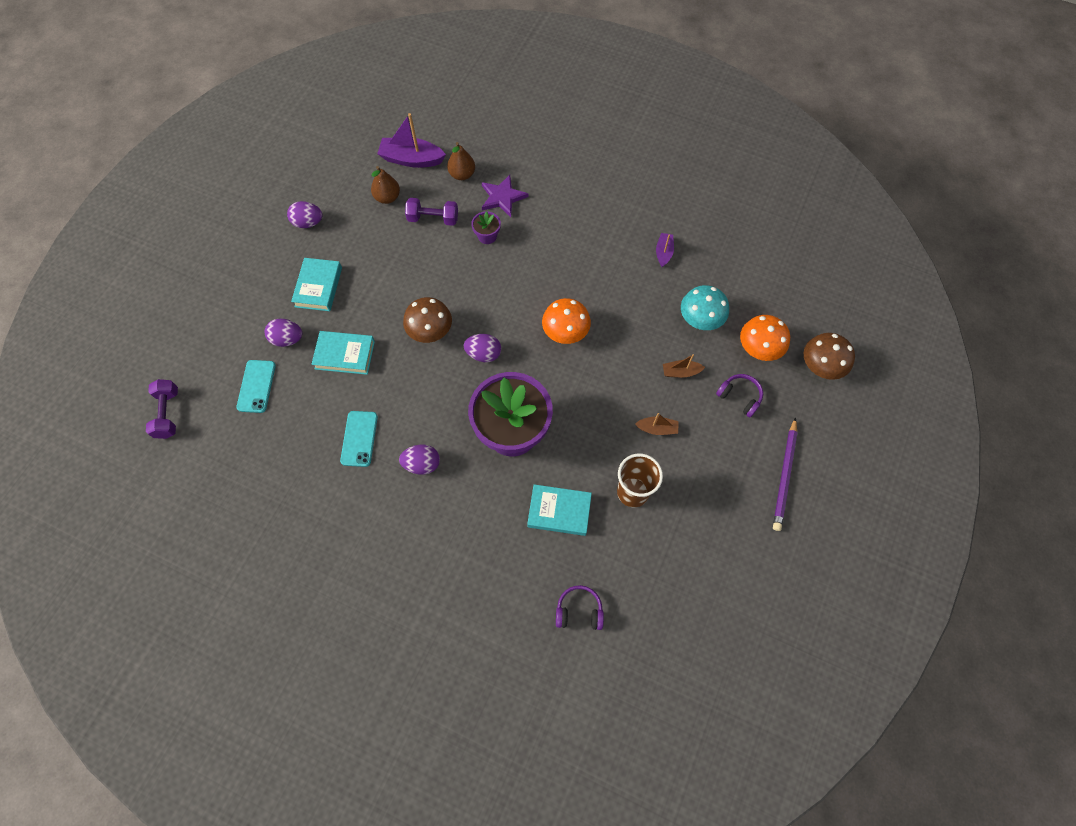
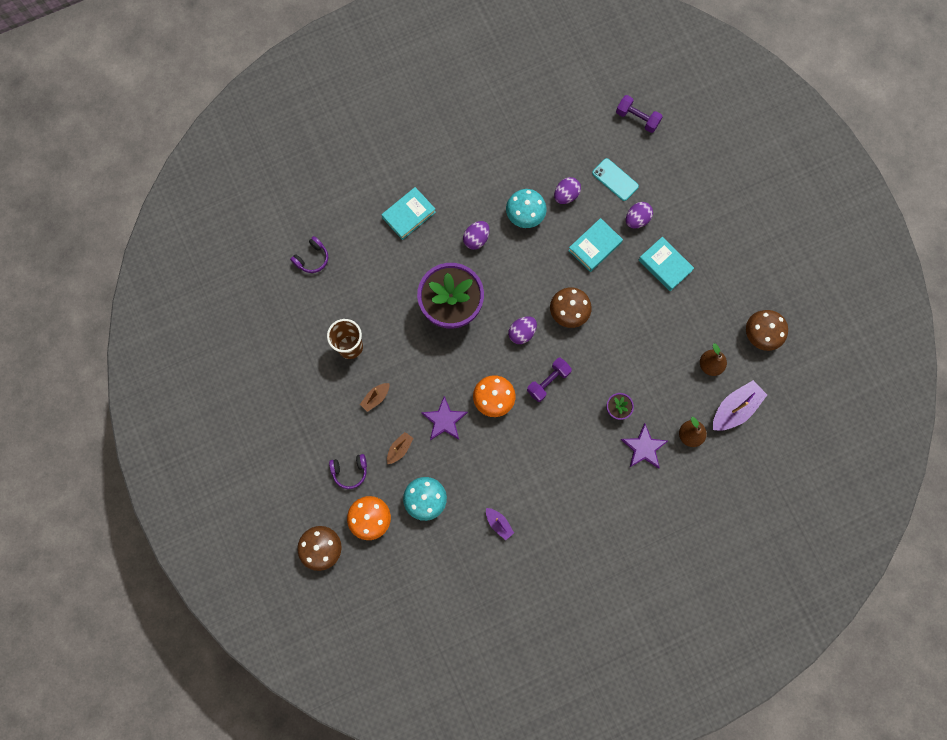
camera: 130 degrees right, 10 degrees up
purple egg [287,201,322,228] -> purple egg moved to [554,177,581,204]
turquoise phone [340,411,378,467] -> turquoise mushroom [506,189,547,228]
purple dumbbell [405,198,458,226] -> purple dumbbell moved to [527,358,572,402]
turquoise book [527,484,592,536] -> turquoise book moved to [382,187,436,240]
purple pencil [773,417,798,531] -> none
none -> purple star [421,396,468,440]
none -> brown mushroom [746,310,788,351]

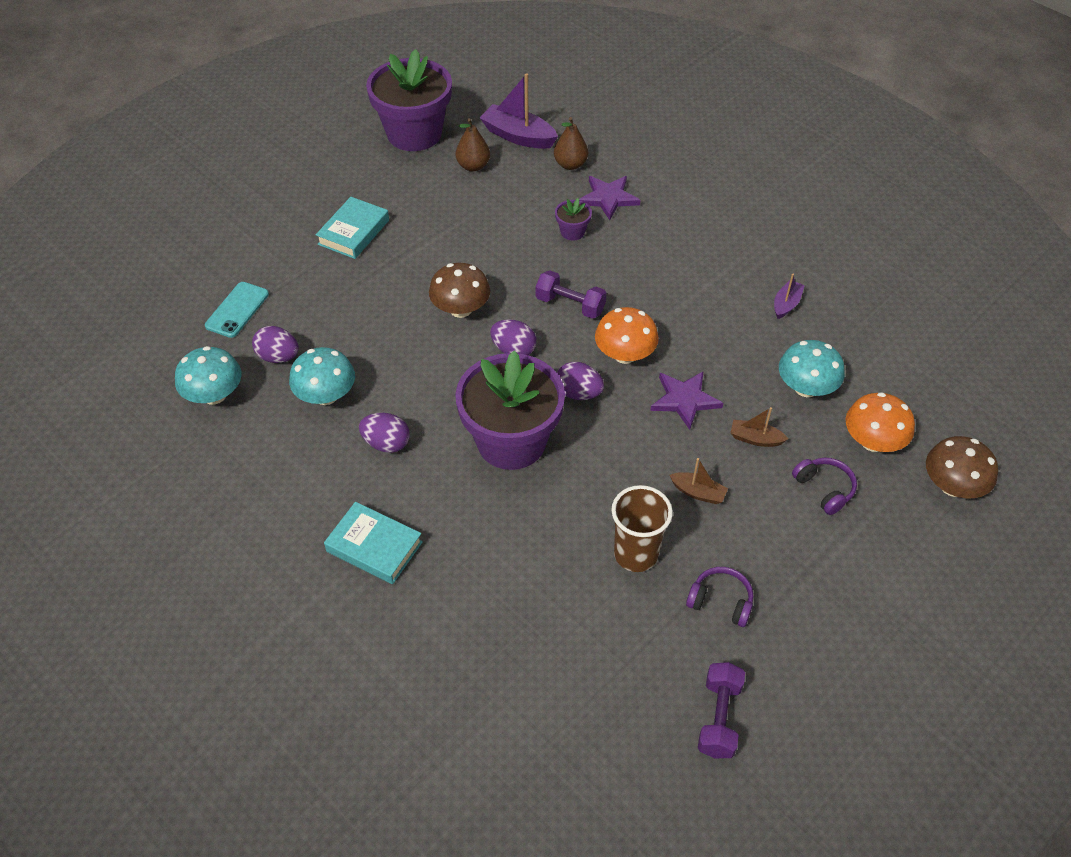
camera: 110 degrees left, 25 degrees down
purple headphones [290,236,328,273] -> purple headphones moved to [686,567,753,627]
turquoise book [568,218,623,272] -> none
purple dumbbell [616,95,663,133] -> purple dumbbell moved to [698,662,745,758]
purple egg [626,202,653,229] -> purple egg moved to [557,362,604,400]
brown mushroom [746,310,788,351] -> purple flower pot [366,49,452,151]
none -> turquoise mushroom [175,346,241,405]

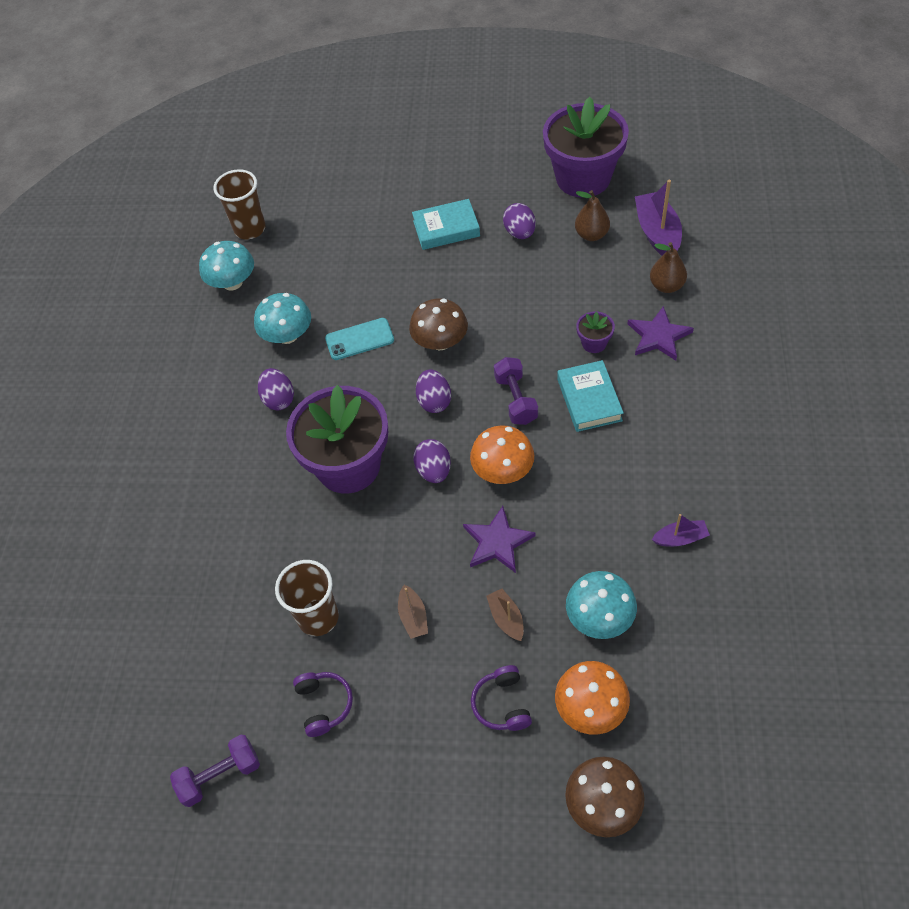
camera: 55 degrees right, 5 degrees up
turquoise phone [205,282,269,338] -> turquoise phone moved to [325,318,394,360]
purple egg [252,326,299,363] -> purple egg moved to [503,203,536,239]
turquoise book [324,502,423,584] -> turquoise book moved to [557,360,624,432]
purple headphones [792,458,857,515] -> purple headphones turned 150 degrees clockwise [471,665,532,731]
none -> brown cup [214,169,266,239]

